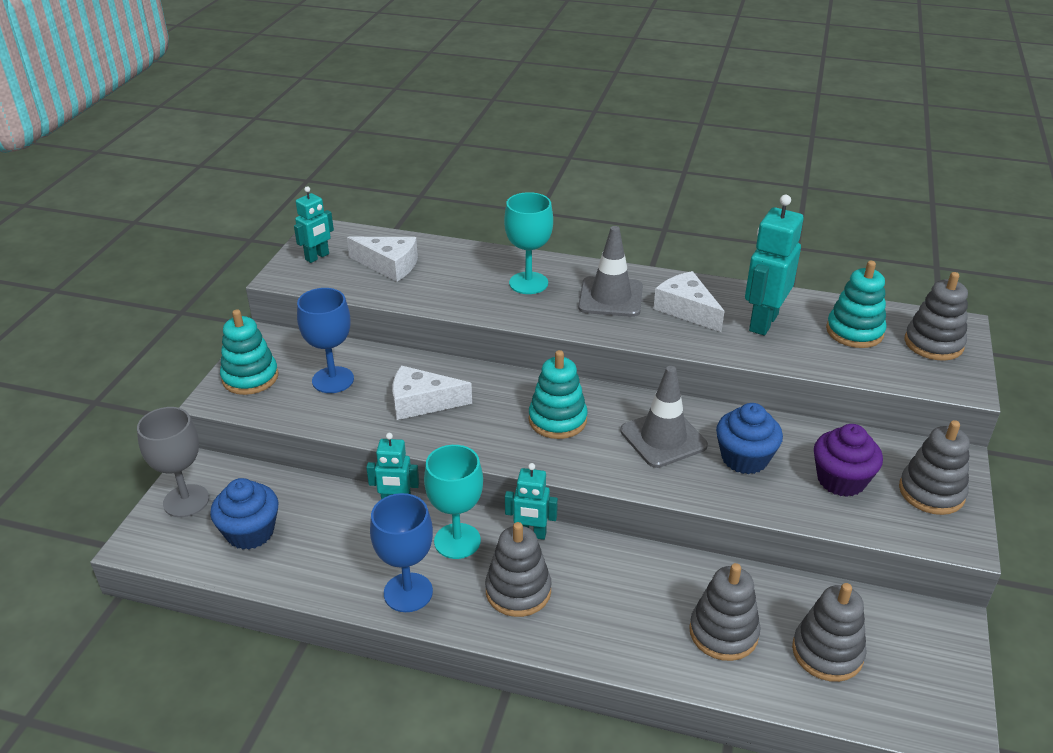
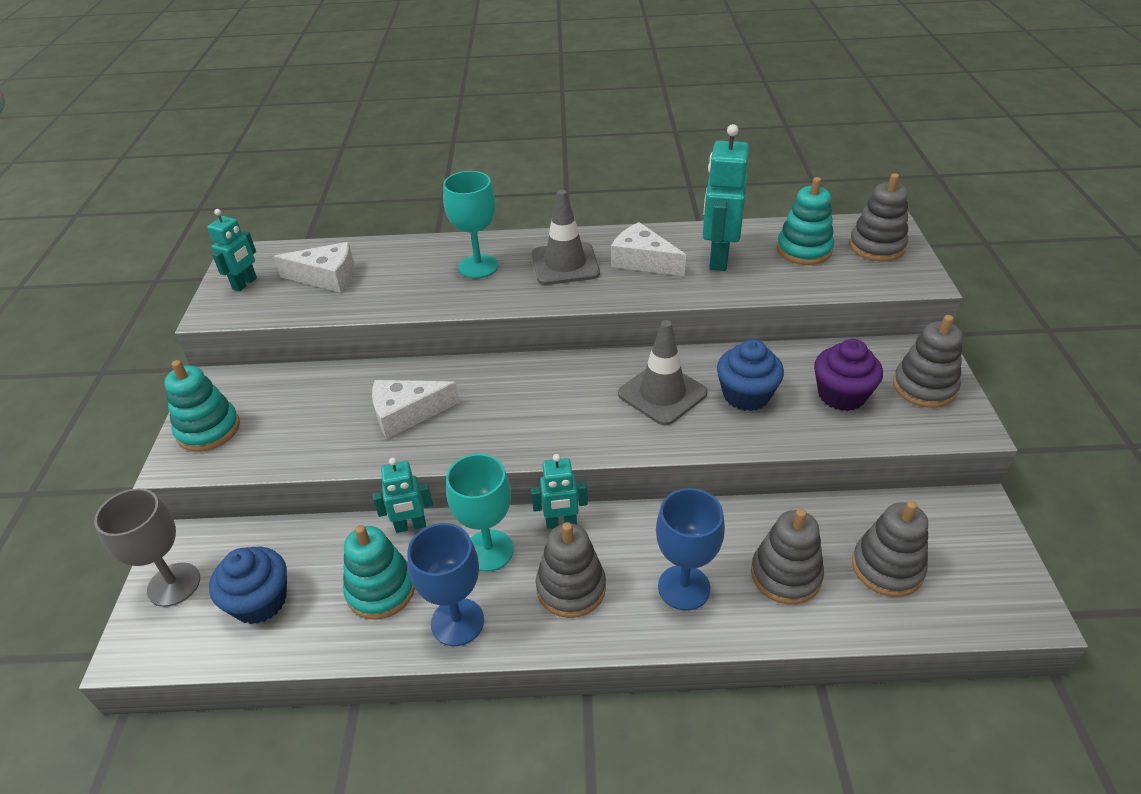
camera: 15 degrees left, 5 degrees up
blue goblet [297,288,354,393] -> blue goblet moved to [656,488,725,610]
turquoise stacking toy [529,350,588,439] -> turquoise stacking toy moved to [343,525,415,620]

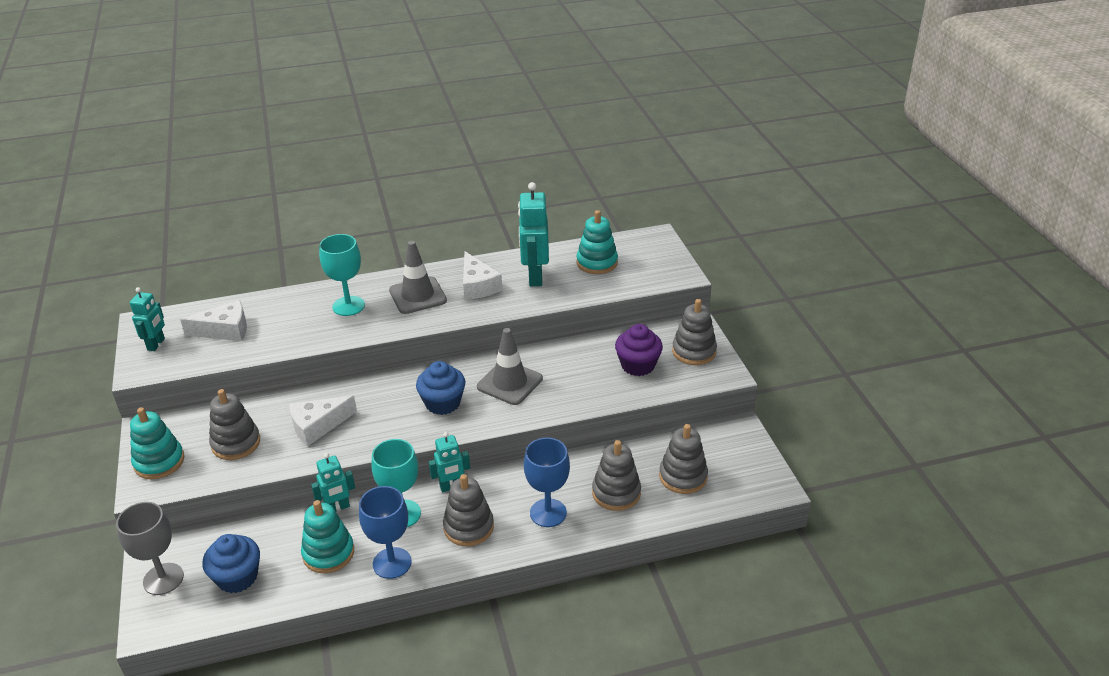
camera: 15 degrees left, 5 degrees down
white cheese [611,222,686,276] -> white cheese turned 135 degrees counterclockwise [463,251,502,300]
blue cupcake [717,339,784,411] -> blue cupcake moved to [416,361,465,415]
grey stacking toy [849,173,908,262] -> grey stacking toy moved to [209,389,260,460]

